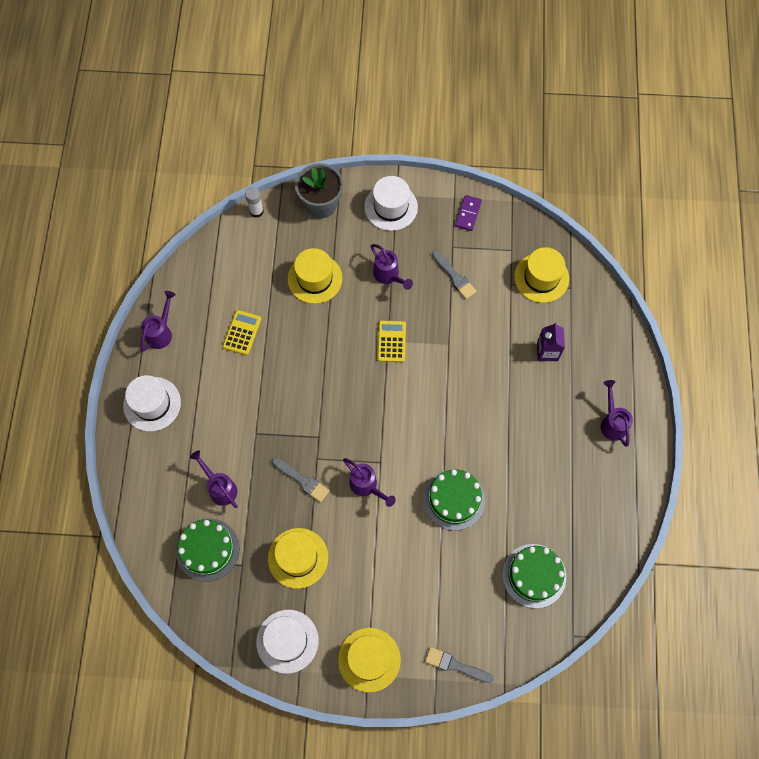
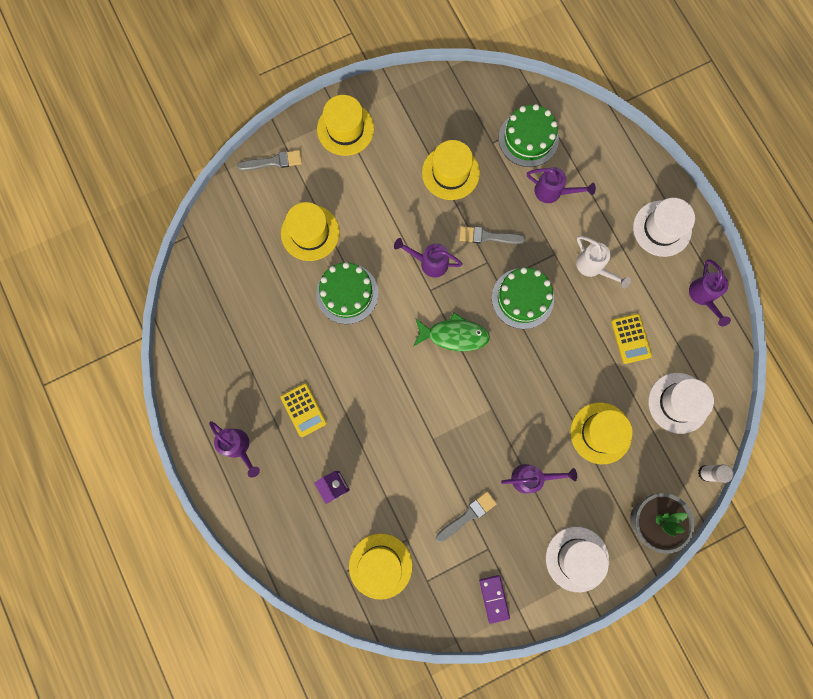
camera: 150 degrees right, 10 degrees up
white hat [256,610,319,674] -> white hat moved to [648,373,714,434]
purple watering can [371,244,413,290] -> purple watering can turned 150 degrees clockwise [501,464,577,493]
yellow calculator [378,321,406,362] -> yellow calculator moved to [280,383,327,437]
grey brush [432,250,477,299] -> grey brush turned 120 degrees clockwise [436,491,497,542]
green cake [502,544,566,608] -> green cake moved to [492,267,554,329]
none -> yellow hat [281,202,340,261]
none -> green fish [414,313,490,351]
none -> white watering can [576,236,631,288]

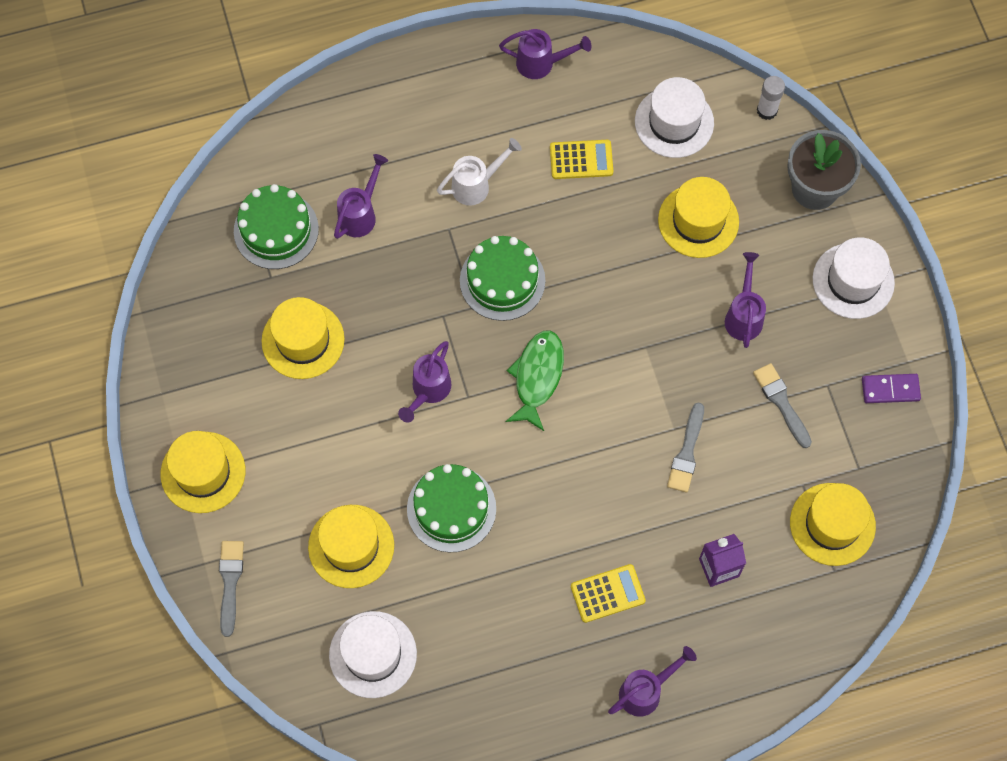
camera: 80 degrees left, 10 degrees down
grey brush [459,226,526,244] -> grey brush moved to [667,402,704,492]
white hat [633,198,695,257] -> white hat moved to [329,611,417,698]

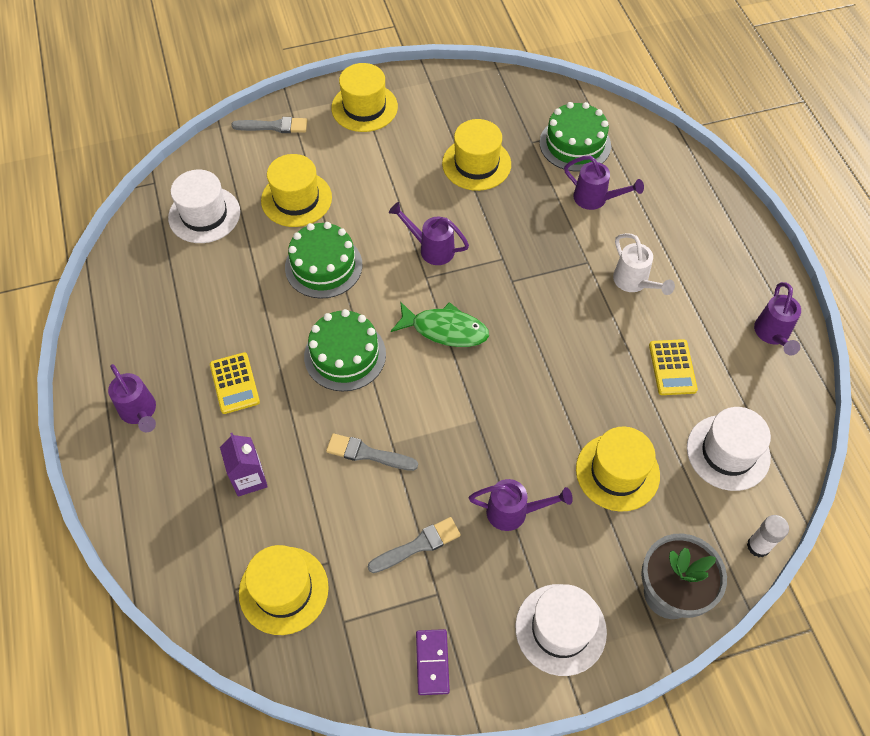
camera: 90 degrees right, 10 degrees down
green cake [460,236,545,321] -> green cake moved to [304,309,386,391]

